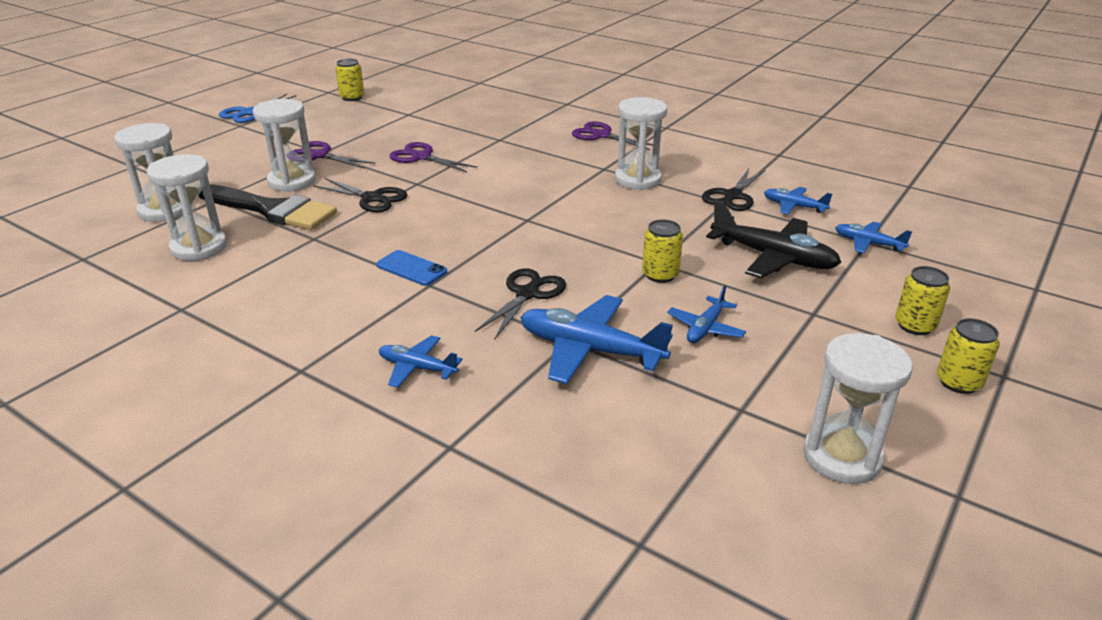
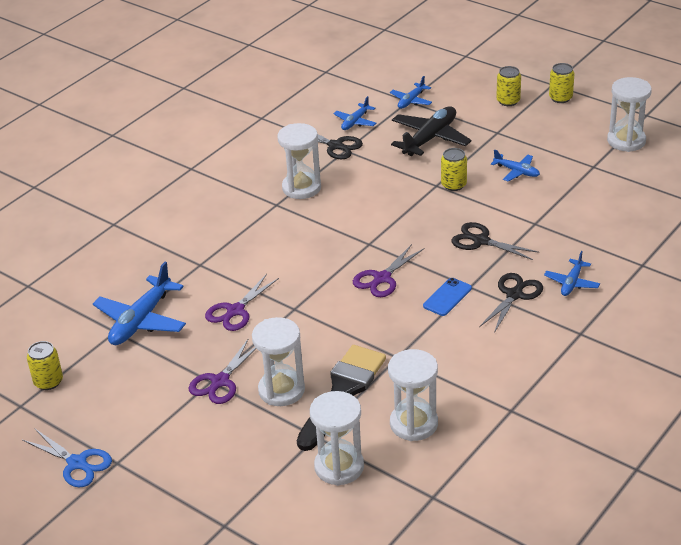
camera: 85 degrees left, 5 degrees up
black scissors [313,178,408,213] -> black scissors moved to [479,273,543,333]
blue plane [520,295,673,384] -> blue plane moved to [93,262,186,345]
purple scissors [572,121,653,150] -> purple scissors moved to [353,244,424,297]

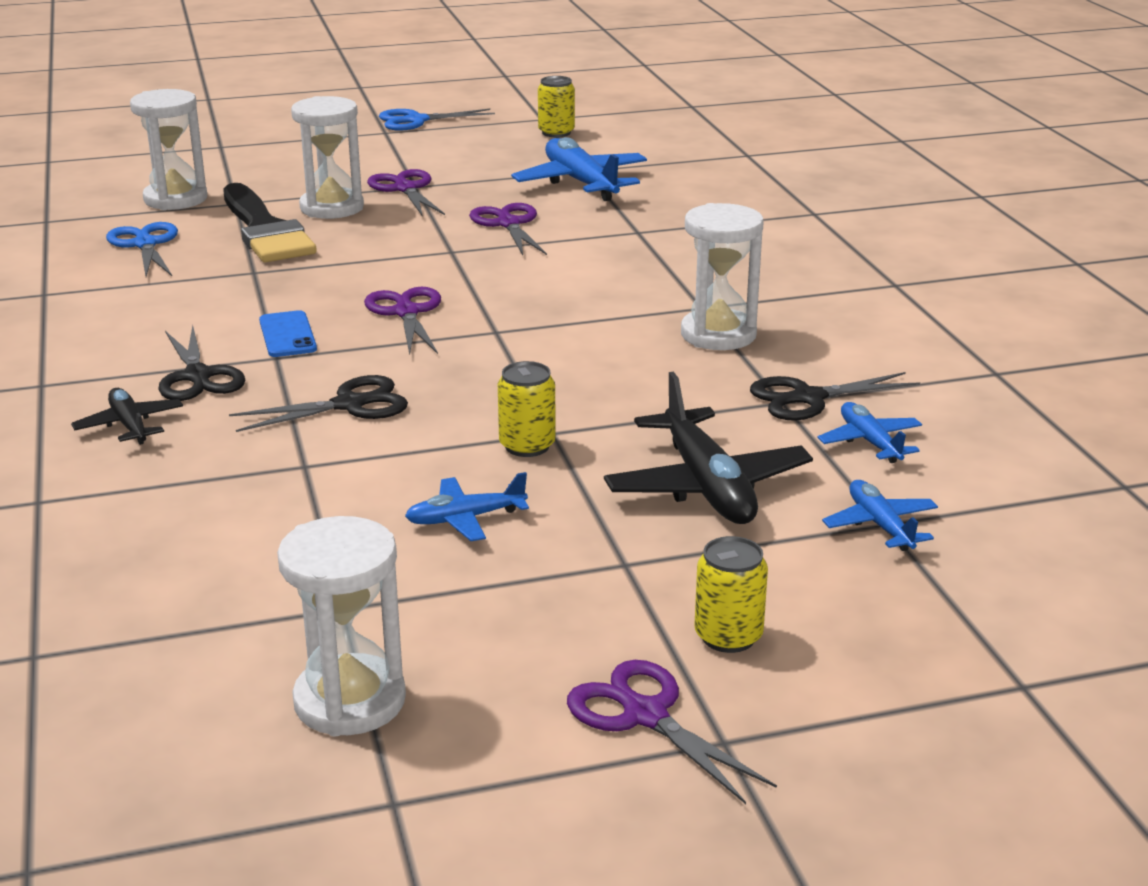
camera: 125 degrees right, 10 degrees down
white hourglass [388,349,438,441] -> blue scissors [106,222,178,277]
blue plane [544,251,600,296] -> black plane [71,388,183,445]
yellow can [549,63,574,103] -> purple scissors [567,660,777,804]

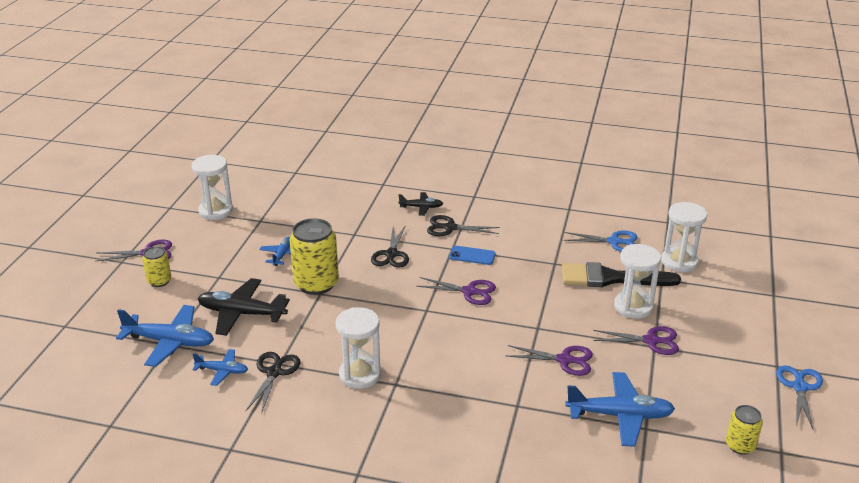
camera: 120 degrees right, 5 degrees up
yellow can [498,361,556,457] -> yellow can [289,218,339,295], size x1.84
blue plane [822,480,938,551] -> blue plane [116,305,214,367], size x1.82

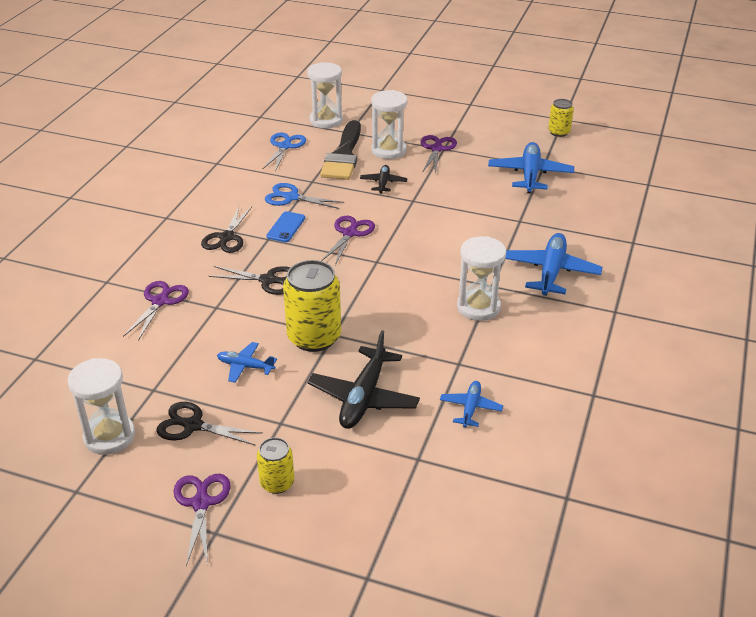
camera: 85 degrees left, 5 degrees up
blue plane [116,305,214,367] -> blue plane moved to [505,233,603,296]
black scissors [246,352,300,414] -> black scissors moved to [156,402,263,446]
black plane [398,192,443,216] -> black plane moved to [360,165,407,194]
purple scissors [506,345,593,376] -> purple scissors moved to [123,281,189,341]
blue scissors [776,365,823,430] -> blue scissors moved to [265,183,344,209]

